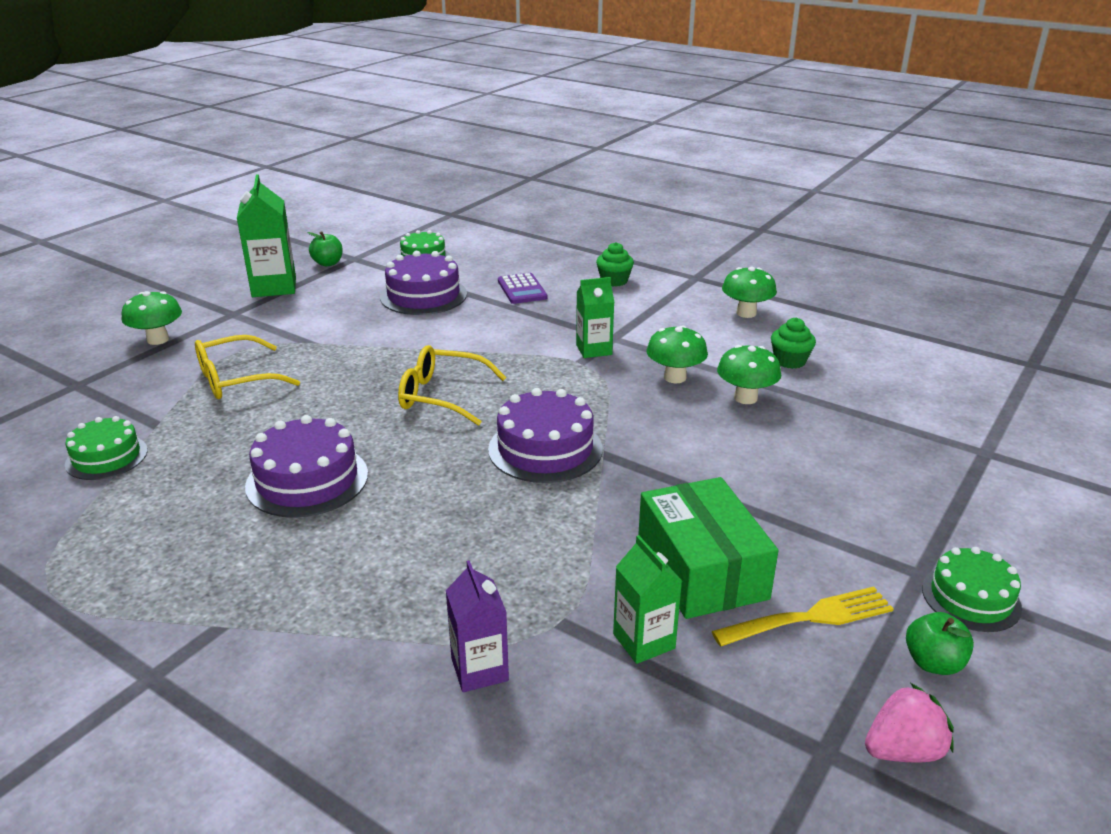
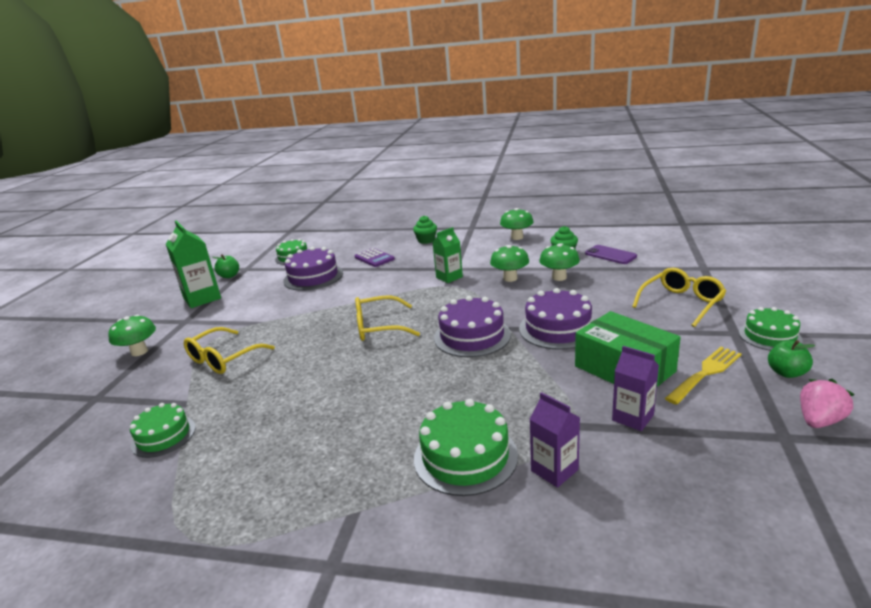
camera: 20 degrees left, 5 degrees down
purple cake [245,415,368,518] -> purple cake moved to [519,288,594,350]
green carton [613,535,682,664] -> purple carton [612,346,659,431]
none -> green cake [414,399,518,496]
none -> purple phone [585,245,637,264]
none -> yellow glasses [632,267,726,327]

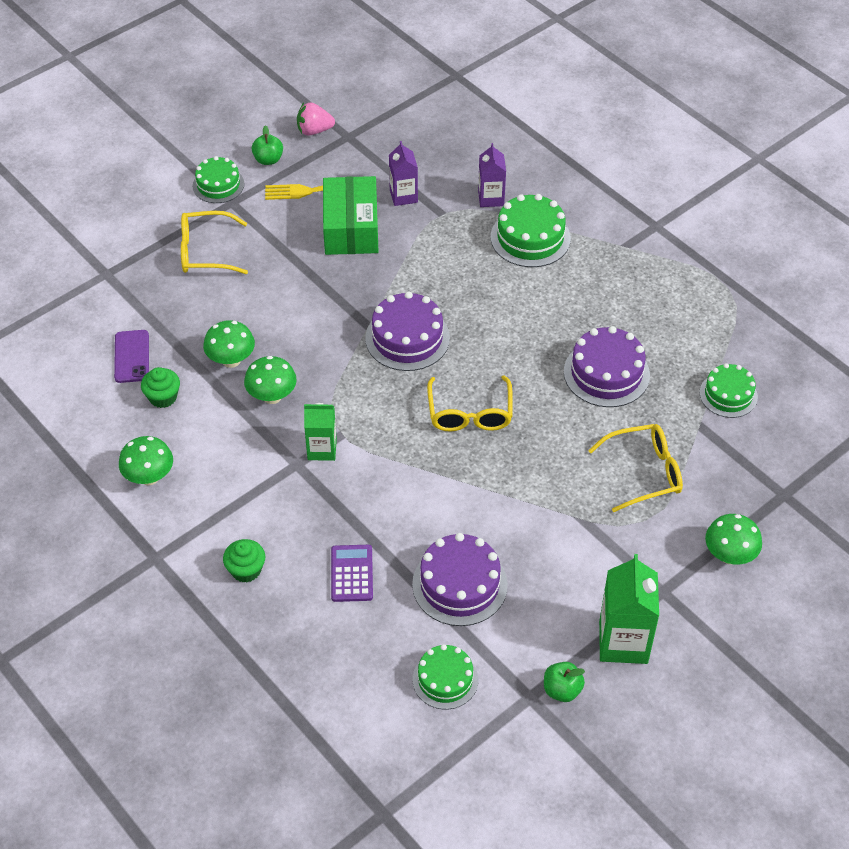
camera: 145 degrees left, 25 degrees up
yellow glasses [355,296,420,341] -> yellow glasses turned 60 degrees clockwise [427,375,513,432]
purple cake [519,288,594,350] -> purple cake moved to [564,326,650,407]

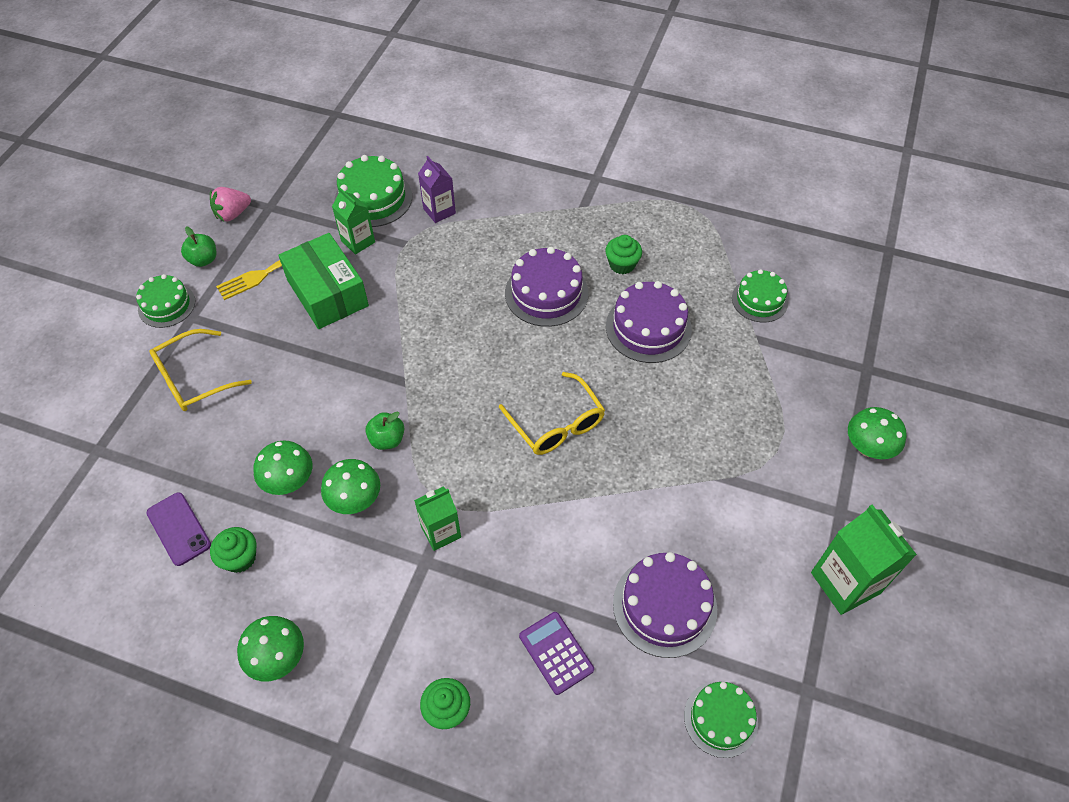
camera: 30 degrees left, 5 degrees up
purple cake [365,291,450,371] -> purple cake moved to [505,247,588,327]
purple carton [389,141,418,206] -> green carton [332,188,375,254]
green cake [491,194,571,267] -> green cake moved to [335,155,412,227]
green apple [544,662,585,702] -> green apple moved to [365,412,404,450]
yellow glasses [588,424,683,512] -> none
none -> green cupcake [605,235,642,274]

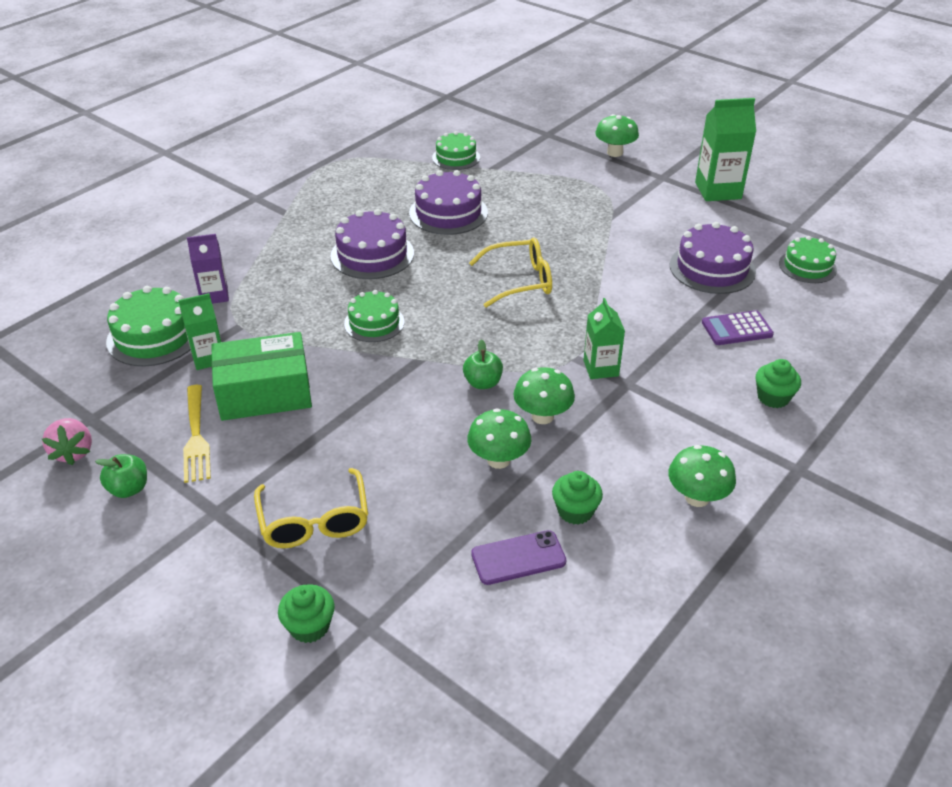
camera: 70 degrees left, 15 degrees down
green cake [136,274,195,328] -> green cake moved to [344,290,405,342]
green cupcake [605,235,642,274] -> green cupcake moved to [278,584,335,643]

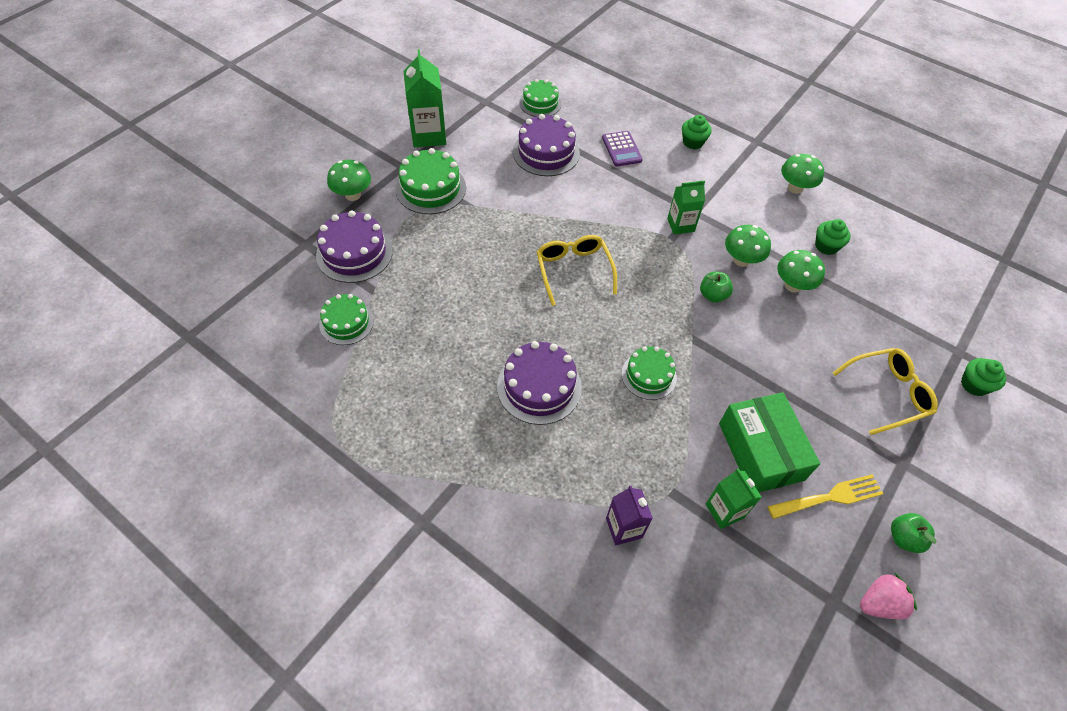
camera: 95 degrees left, 15 degrees up
green cake [106,286,191,366] -> green cake moved to [395,148,466,214]
purple cake [409,170,488,235] -> purple cake moved to [316,210,393,283]
purple phone [471,530,566,585] -> none

